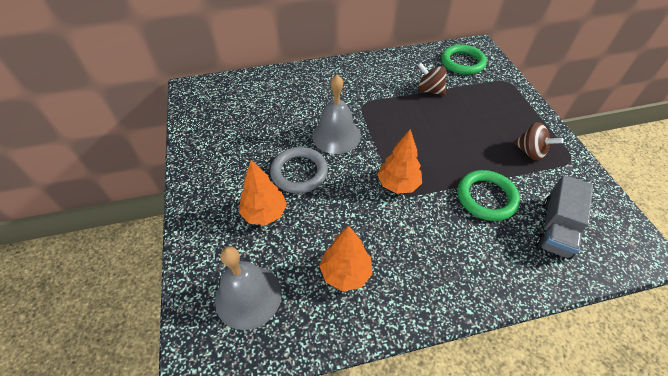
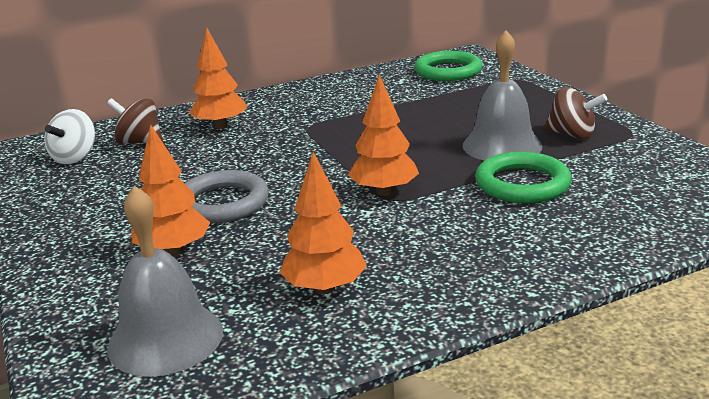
camera: 10 degrees left, 25 degrees down
grey bell [312,75,361,154] -> grey bell moved to [463,30,542,161]
brown spinning top [418,63,447,95] -> brown spinning top moved to [107,98,163,144]
grey truck [536,175,593,259] -> none
none -> white spinning top [44,109,95,164]
none -> orange tree [189,28,247,129]

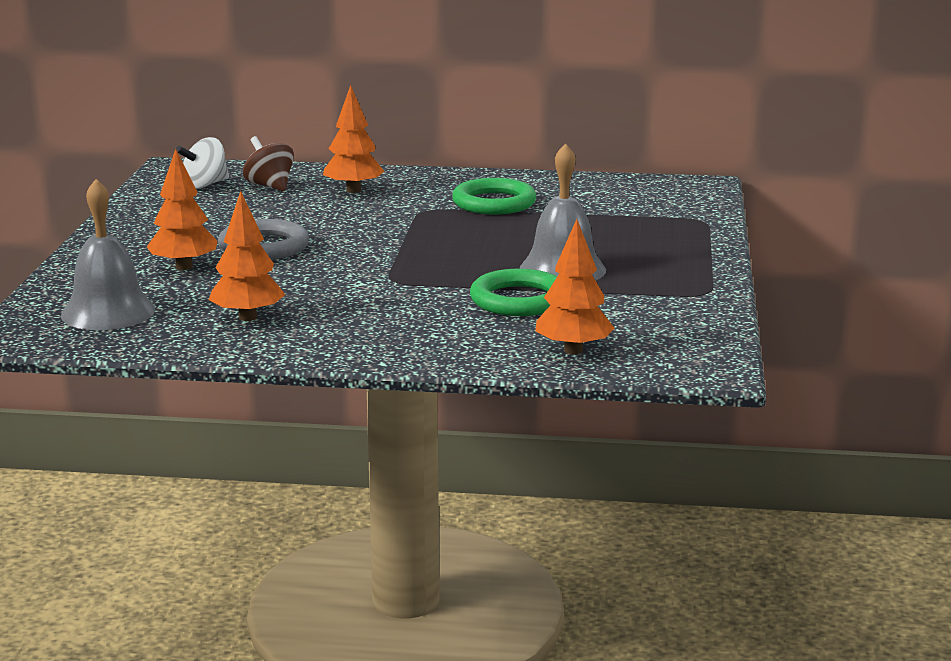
camera: 30 degrees right, 5 degrees down
orange tree [348,74,419,196] -> orange tree moved to [535,219,615,354]
green ring [414,51,483,81] -> green ring moved to [452,178,536,214]
brown spinning top [544,87,607,140] -> none

